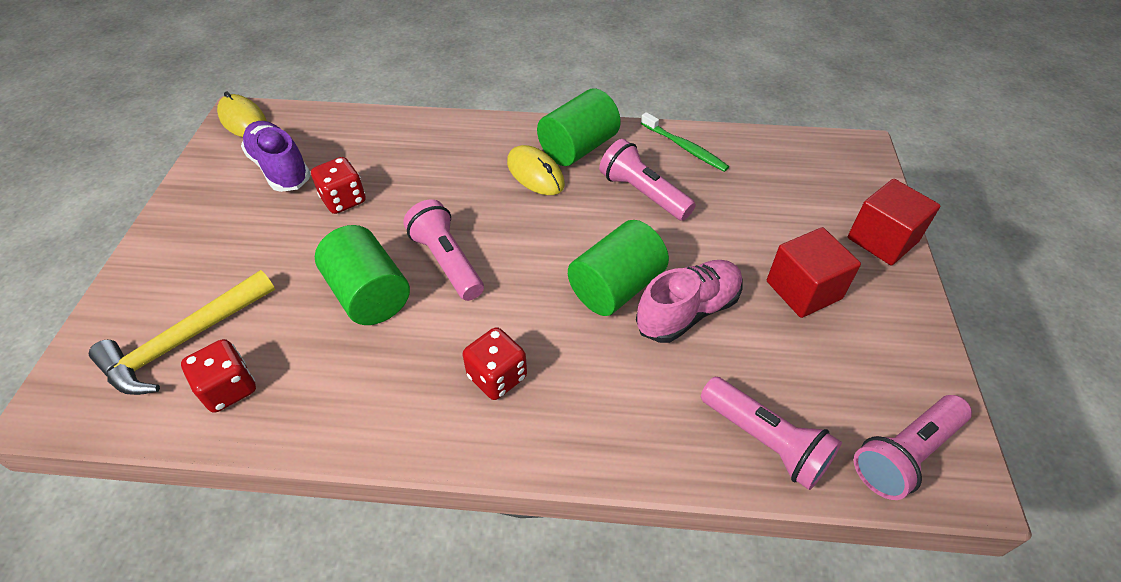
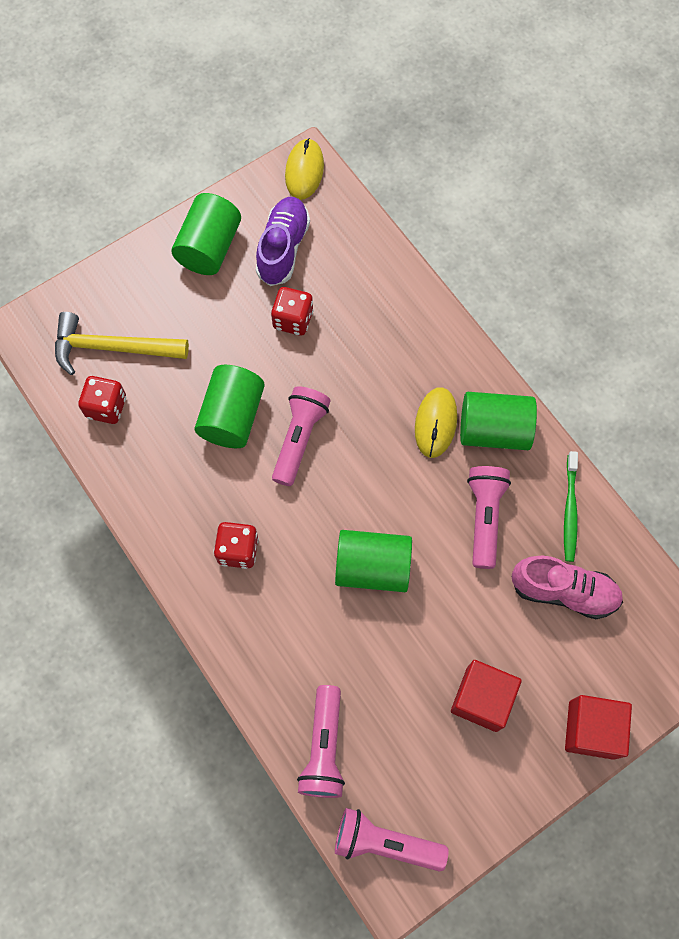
camera: 50 degrees right, 20 degrees up
pink shoe [636,260,743,343] -> pink shoe moved to [511,556,623,619]
none -> green cylinder [171,193,241,275]

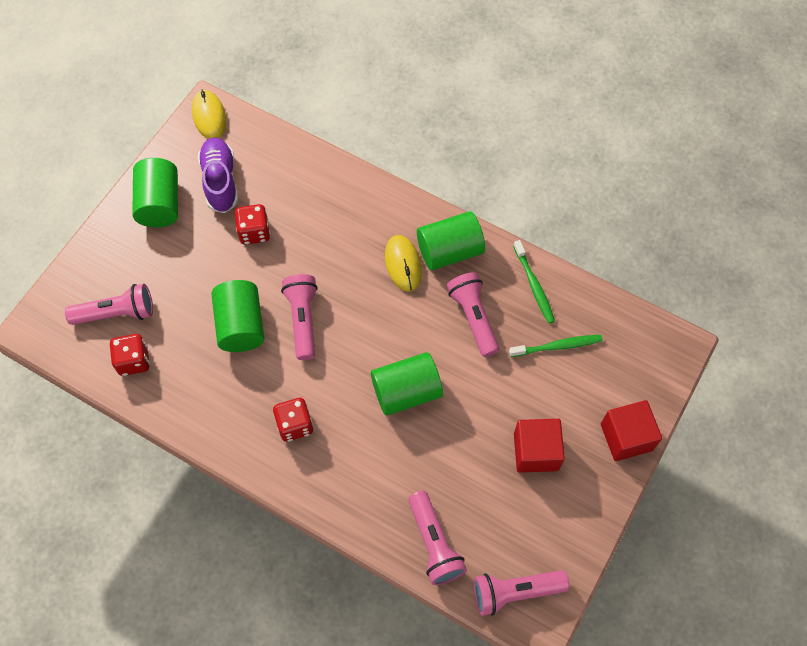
camera: 25 degrees left, 5 degrees down
yellow hammer [55,312,189,375] -> pink flashlight [65,284,153,325]
pink shoe [511,556,623,619] -> green toothbrush [509,335,603,357]

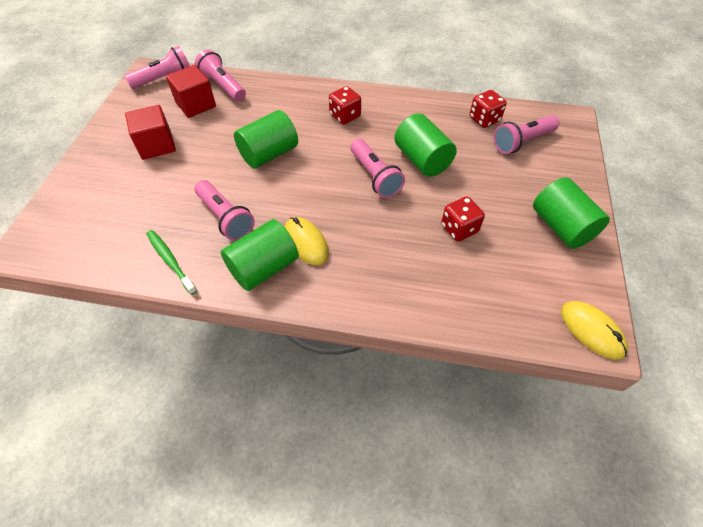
camera: 160 degrees right, 10 degrees down
purple shoe [198,137,238,213] -> none
green toothbrush [509,335,603,357] -> none
red cube [601,400,662,461] -> red cube moved to [166,65,216,118]

